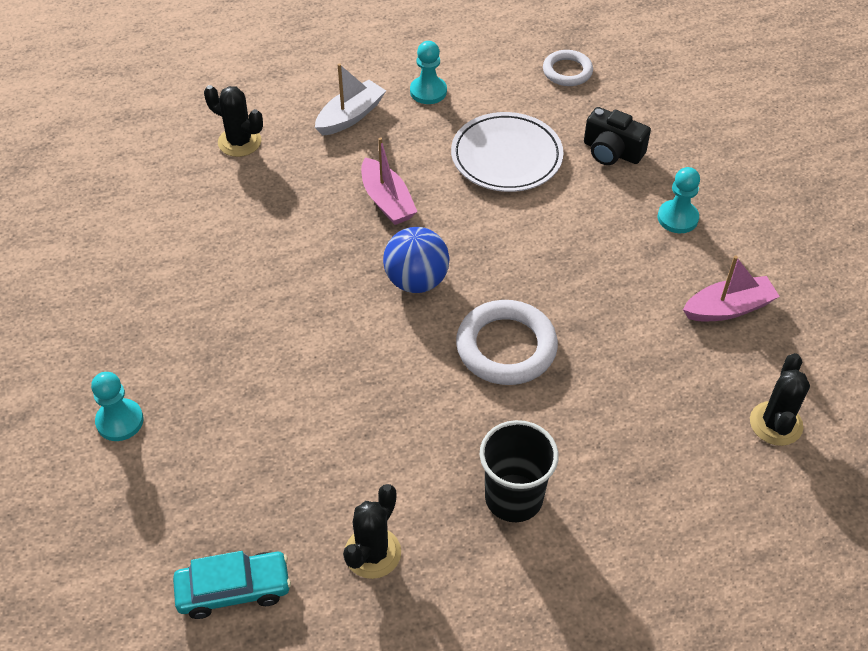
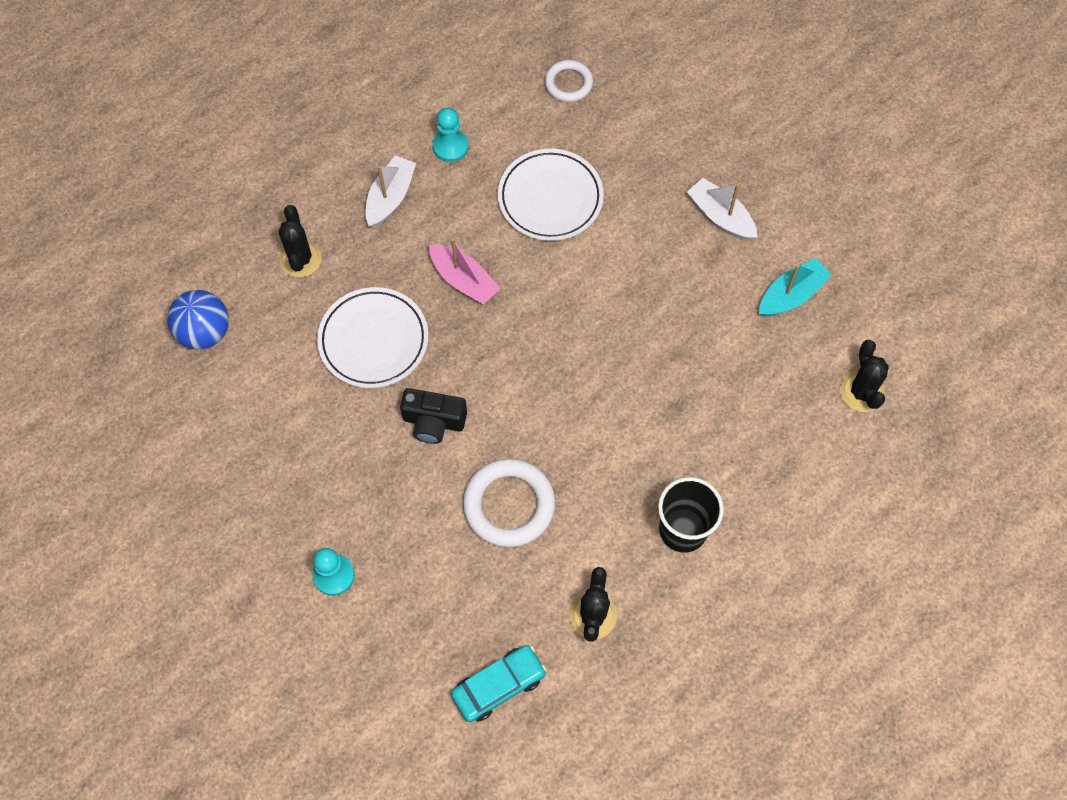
camera: 20 degrees left, 15 degrees up
black cactus [204,85,263,157] -> black cactus turned 75 degrees clockwise [279,205,322,278]
blue ball [383,227,450,293] -> blue ball moved to [167,290,229,350]
white ring [456,300,558,385] -> white ring moved to [463,458,555,547]
black camera [584,107,651,165] -> black camera moved to [400,388,467,444]
turquoise pawn [658,167,700,233] -> white boat [687,178,758,240]
pink boat [683,256,780,321] -> turquoise boat [759,258,832,316]
none -> white plate [317,287,428,388]

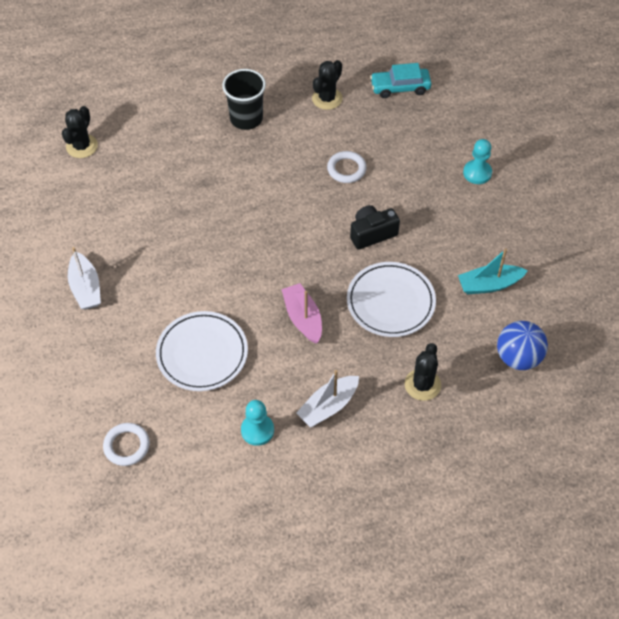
camera: 155 degrees left, 10 degrees down
black camera [400,388,467,444] -> black camera turned 60 degrees counterclockwise [350,205,400,250]
white ring [463,458,555,547] -> white ring [327,151,367,183], size x0.61
turquoise boat [759,258,832,316] -> turquoise boat moved to [458,249,528,294]

